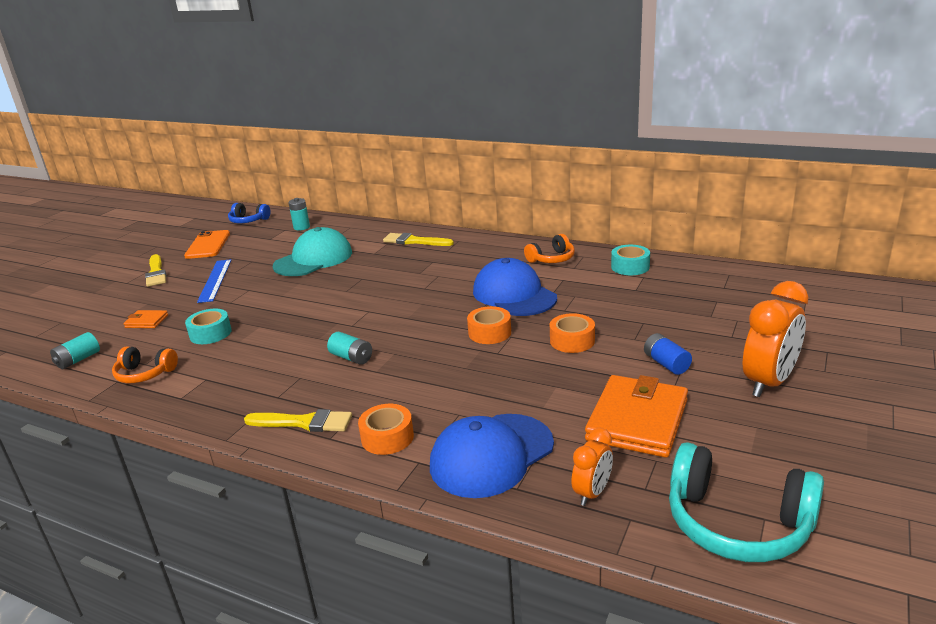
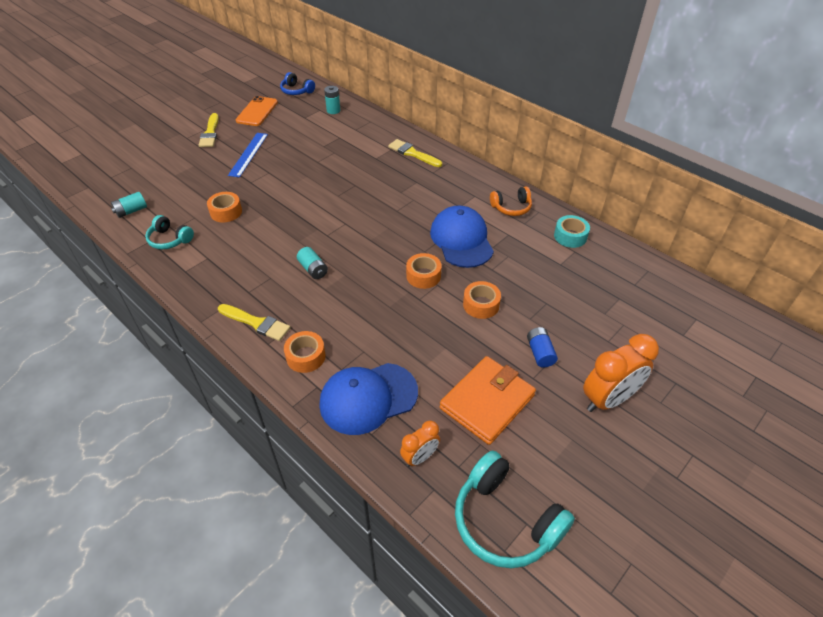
camera: 15 degrees right, 20 degrees up
orange headphones [112,346,178,383] -> turquoise headphones [145,215,194,249]
orange wallet [123,310,168,328] -> none
turquoise tape [185,309,232,344] -> orange tape [207,192,242,223]
turquoise cap [273,227,352,276] -> none

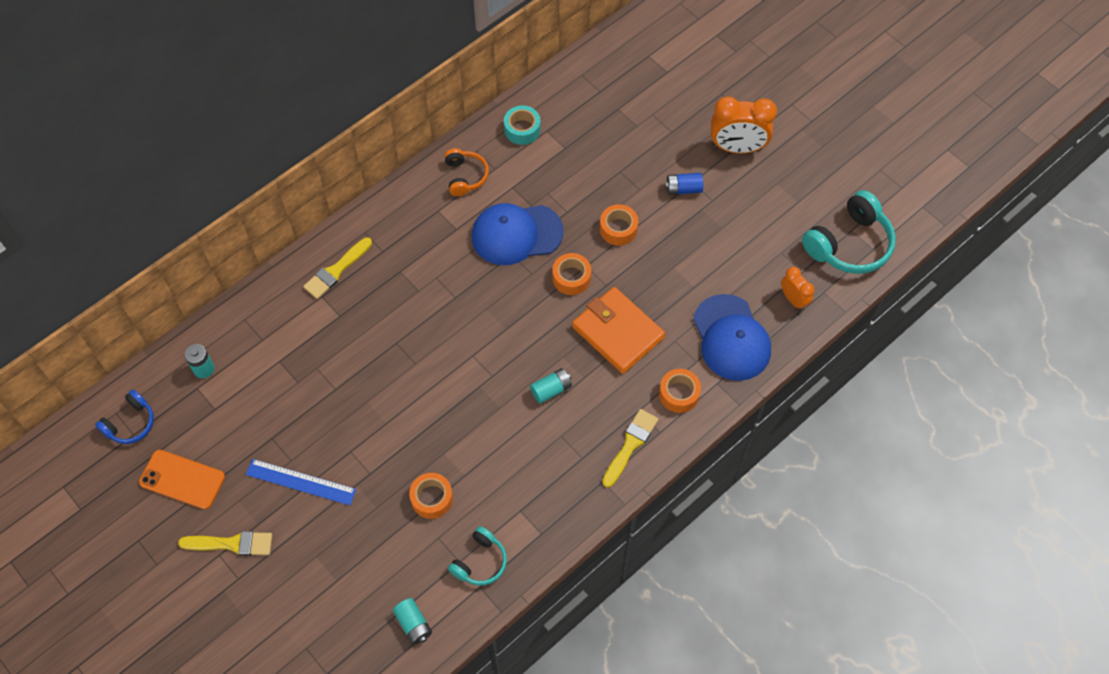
camera: 85 degrees left, 15 degrees up
orange wallet [440,356,536,445] -> orange wallet moved to [572,287,665,374]
orange clock [583,334,659,412] -> orange clock turned 120 degrees clockwise [711,97,777,153]

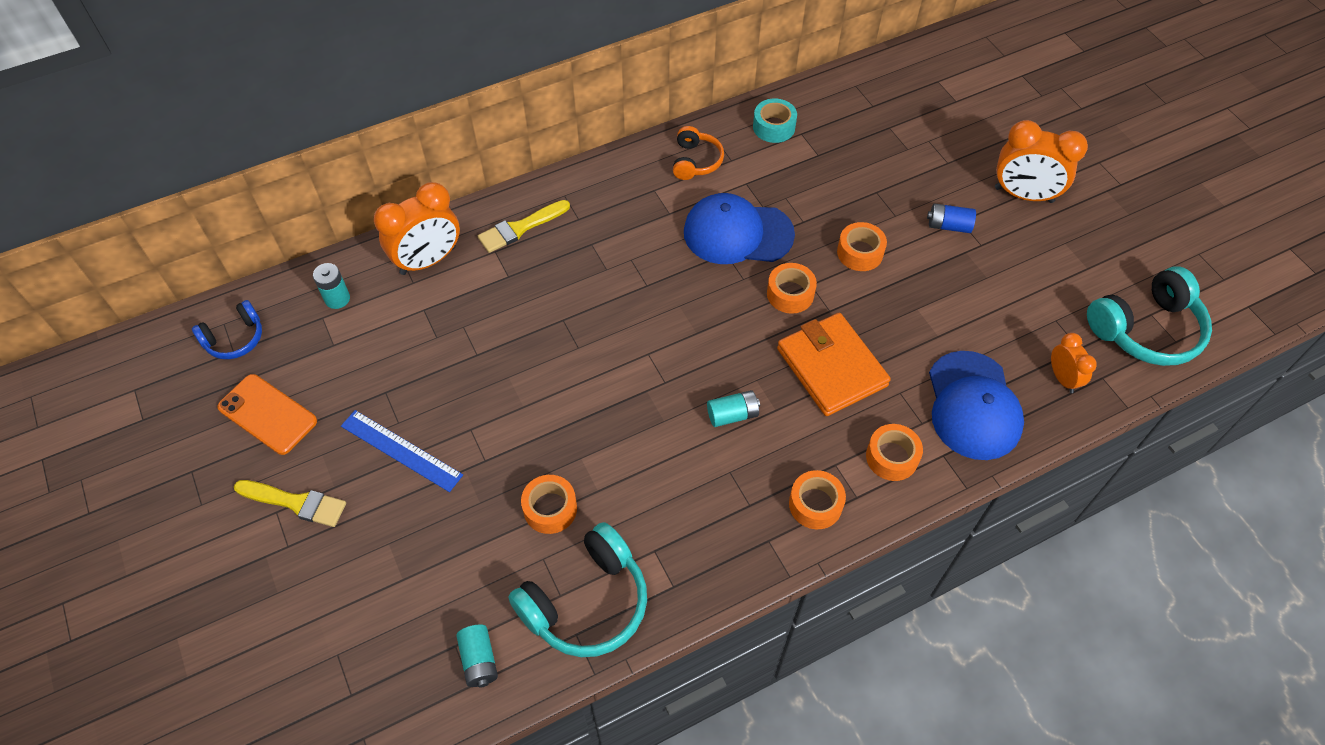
camera: 15 degrees right, 5 degrees down
turquoise headphones [448,526,507,586] -> turquoise headphones [508,522,647,657], size x1.73
yellow brush [602,409,658,488] -> orange tape [789,470,846,529]
none -> orange clock [374,182,460,275]

